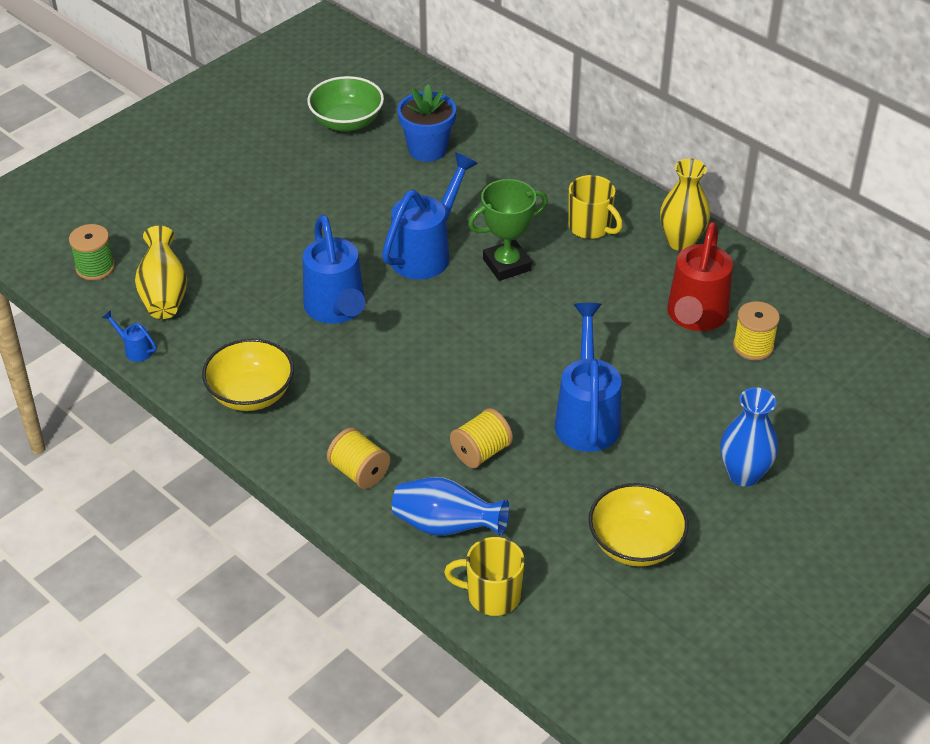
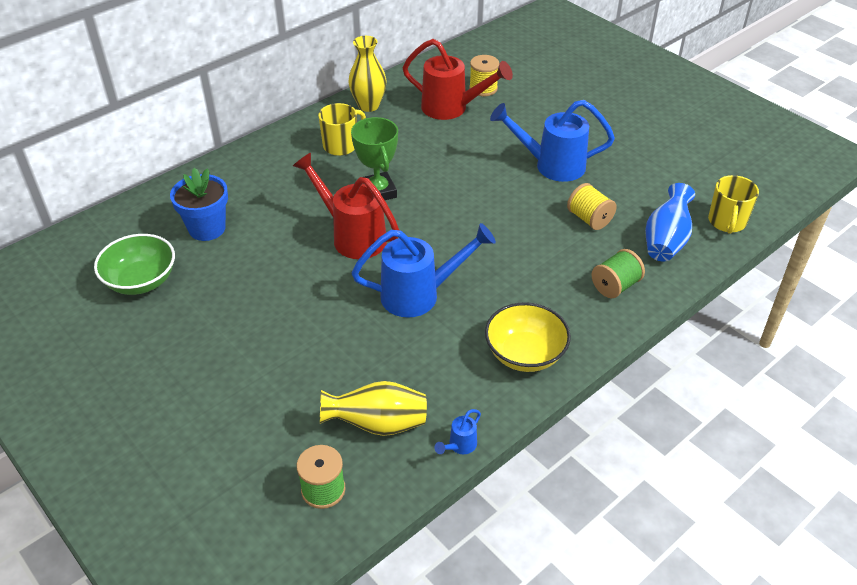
camera: 85 degrees left, 0 degrees up
yellow spool [327,428,390,489] -> green spool [591,249,645,298]
blue watering can [382,152,478,279] -> red watering can [293,152,399,259]
yellow bowl [589,483,688,567] -> none
blue vase [720,387,778,487] -> none

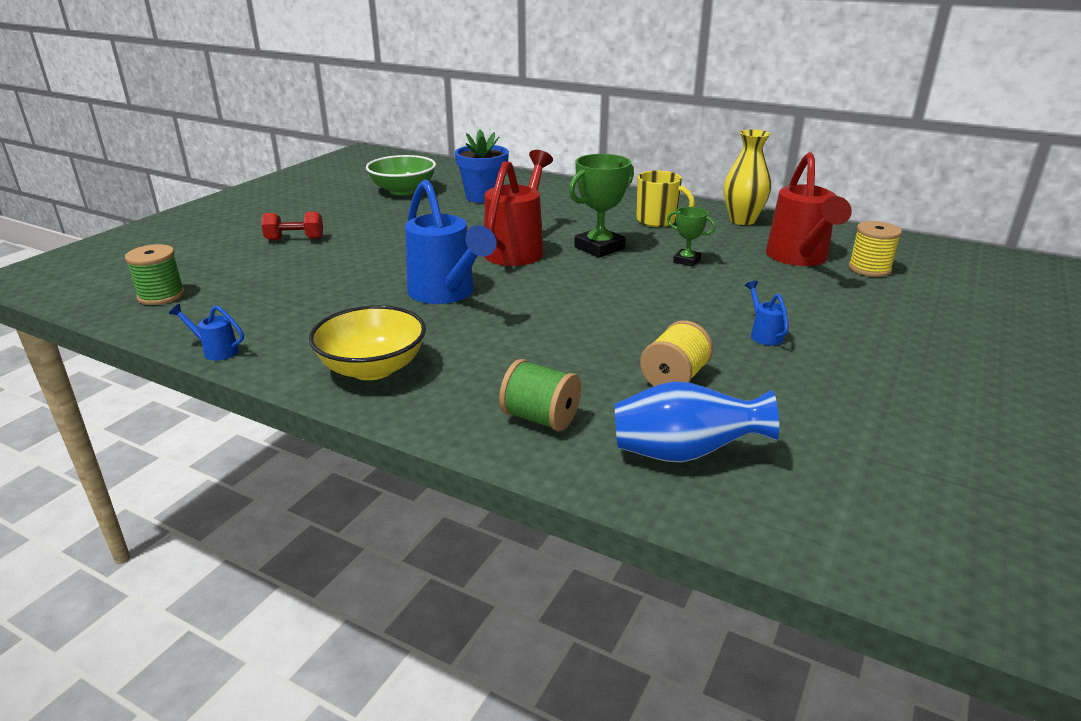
camera: 70 degrees right, 15 degrees down
yellow vase [320,381,427,436] -> none
blue watering can [490,100,615,182] -> blue watering can [745,281,789,346], size x0.43
yellow mug [708,175,759,234] -> none
none -> red dumbbell [261,212,323,240]
none -> green trophy [667,207,715,267]

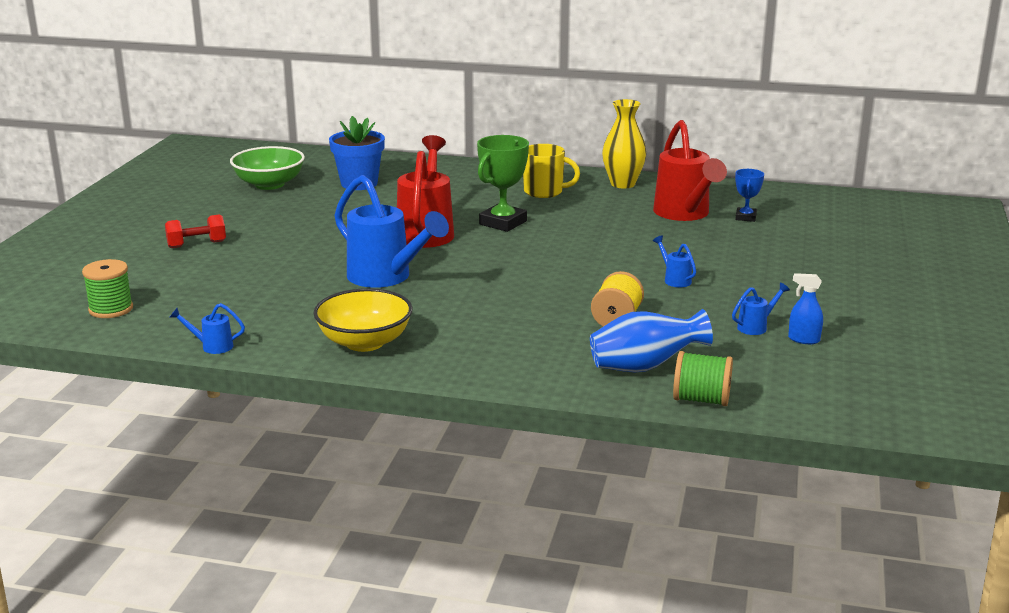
camera: 15 degrees left, 5 degrees down
green spool [499,359,581,431] -> green spool moved to [673,351,733,406]
green trophy [667,207,715,267] -> none
yellow spool [849,221,902,277] -> blue trophy [735,169,764,222]
none -> blue watering can [732,283,790,335]
none -> blue spray bottle [788,273,823,344]

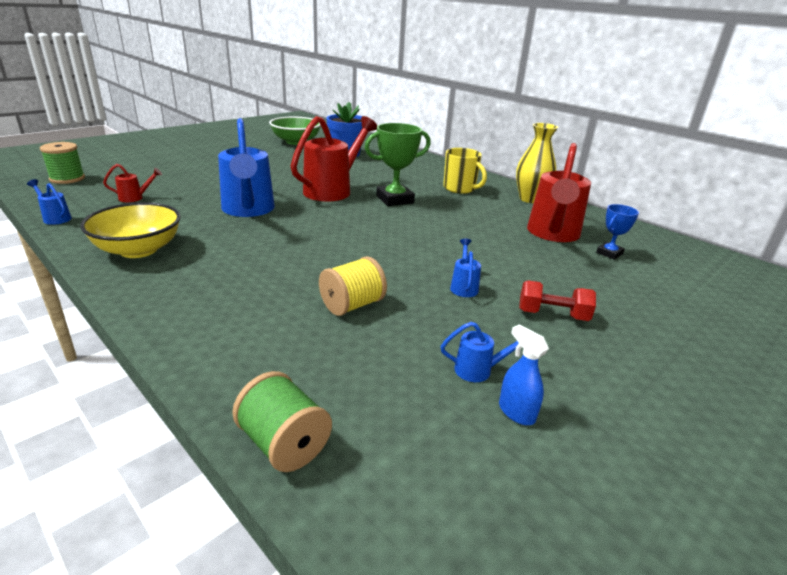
camera: 30 degrees right, 5 degrees up
red dumbbell [165,214,226,248] -> red dumbbell moved to [519,281,596,321]
blue vase [590,309,713,372] -> none
none -> red watering can [103,164,162,202]

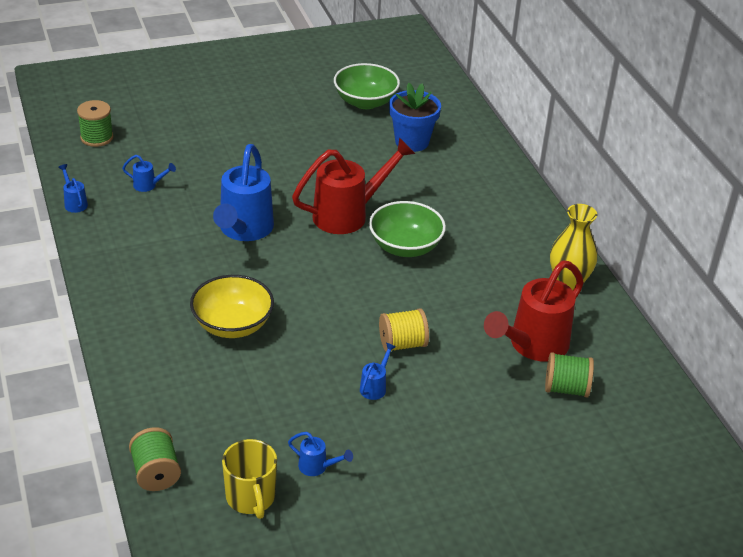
camera: 25 degrees right, 10 degrees up
yellow bowl [80,202,181,258] -> yellow bowl moved to [190,275,274,338]
red watering can [103,164,162,202] -> blue watering can [122,155,176,192]
yellow spool [319,256,387,316] -> yellow spool moved to [379,308,429,351]
green trophy [365,123,431,206] -> green bowl [369,201,446,257]
yellow mug [443,148,487,194] -> yellow mug moved to [222,439,277,519]
blue spray bottle [499,325,549,425] -> none
red dumbbell [519,281,596,321] -> none
blue trophy [596,204,639,260] -> green spool [545,353,594,397]

